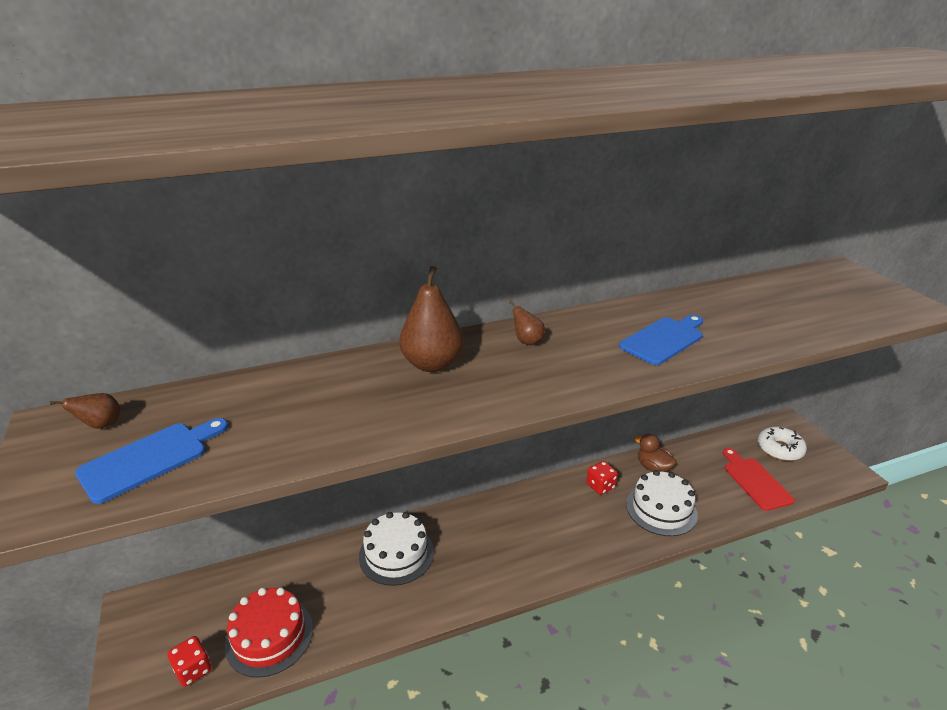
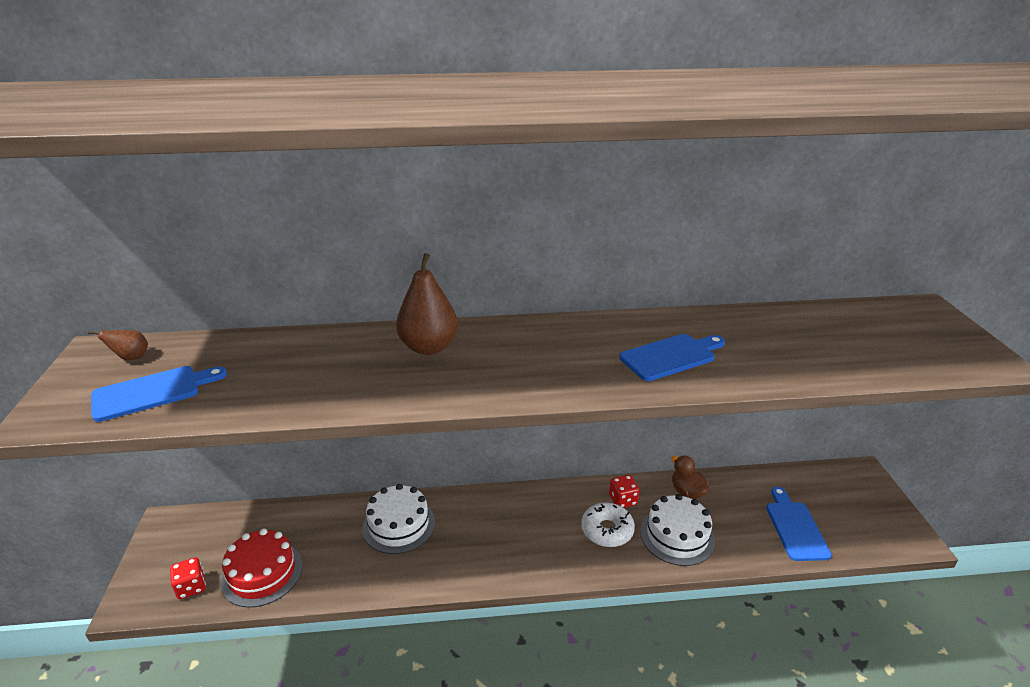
camera: 15 degrees right, 0 degrees up
brown pear [509,301,545,345] -> none
red cutting board [723,448,795,511] -> blue cutting board [766,487,832,561]
white donut [758,427,807,461] -> white donut moved to [581,503,635,547]

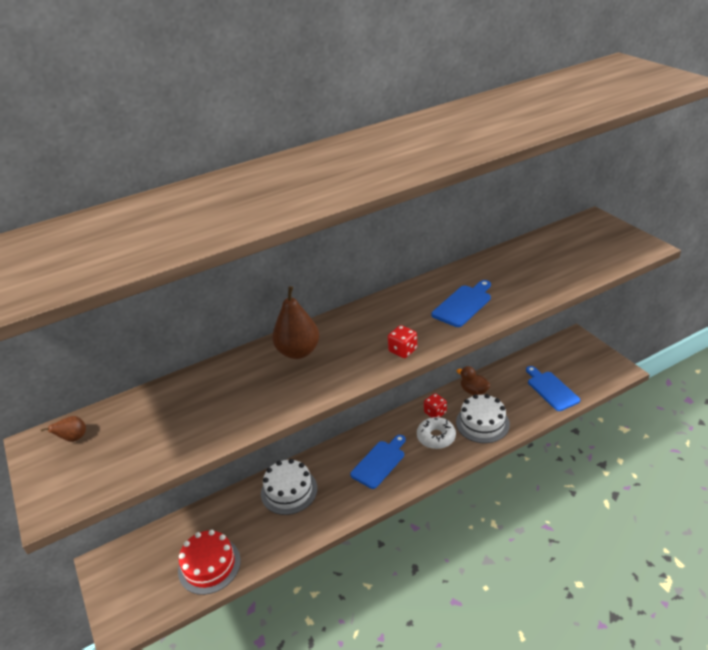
camera: 20 degrees left, 5 degrees up
blue cutting board [91,366,227,422] -> blue cutting board moved to [350,435,406,489]
red dice [170,557,206,599] -> red dice moved to [388,325,417,358]

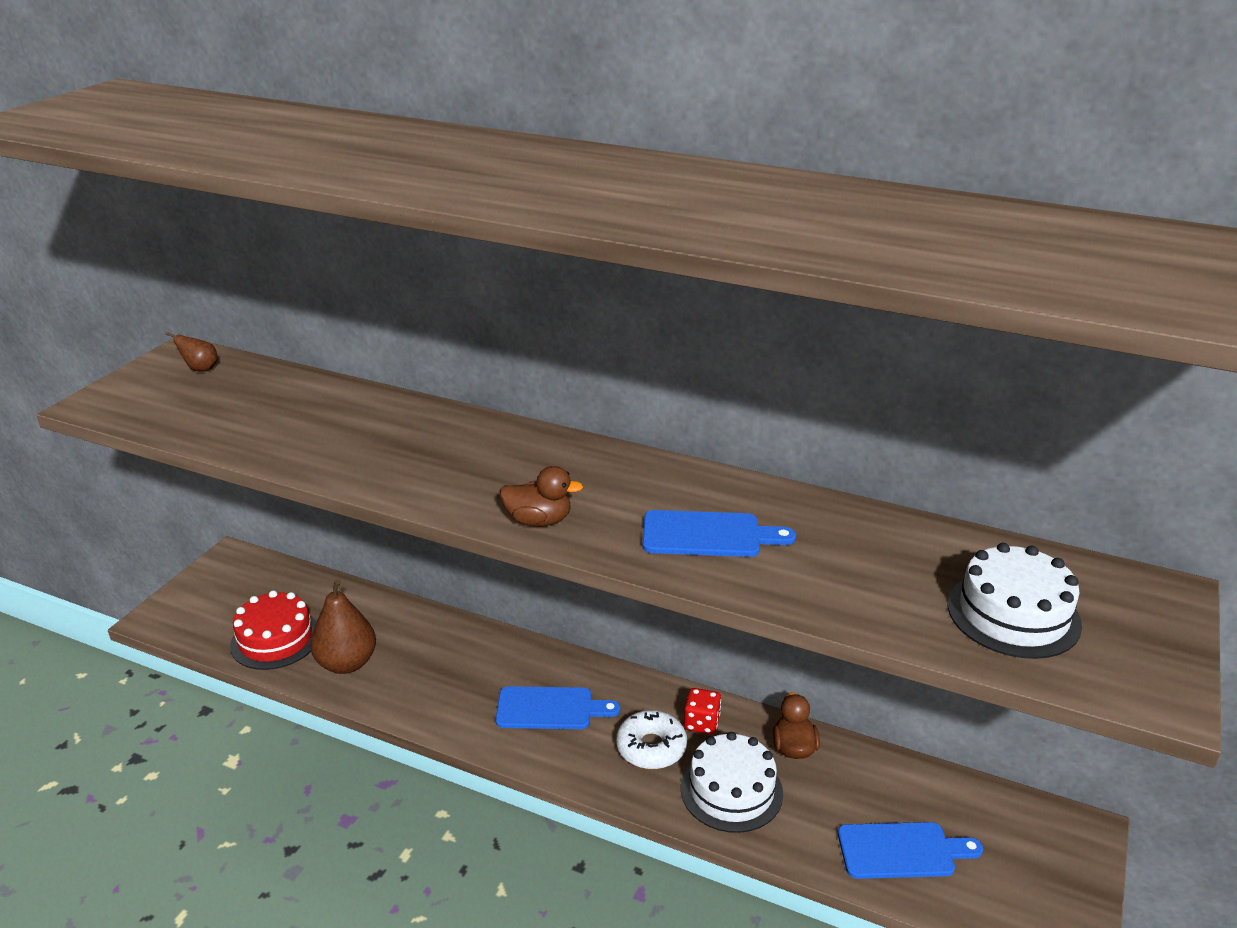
camera: 50 degrees right, 5 degrees down
white cake [261,459,317,515] -> white cake moved to [948,543,1082,659]
brown pear [272,286,319,359] -> brown pear moved to [310,579,376,674]
red dice [388,325,417,358] -> brown duck [500,466,583,527]
blue cutting board [526,366,580,411] -> blue cutting board turned 60 degrees clockwise [838,822,983,879]

